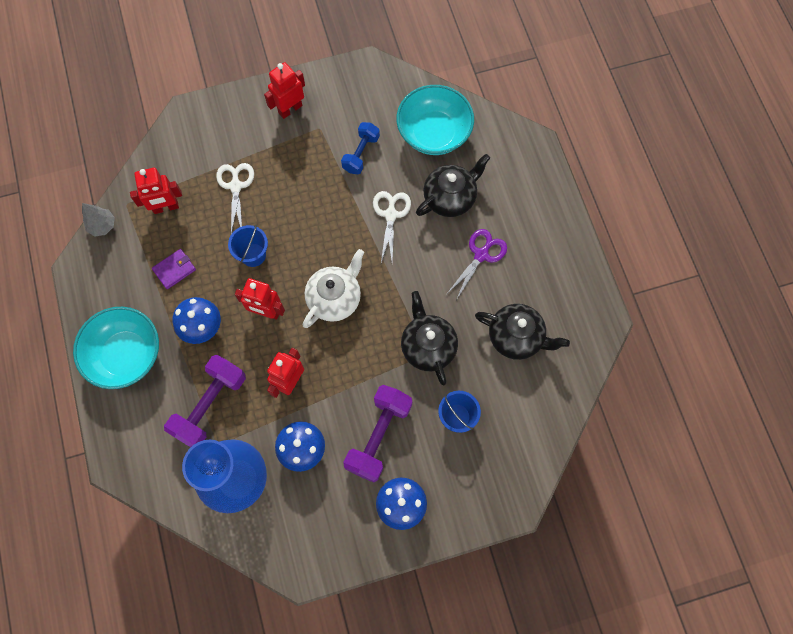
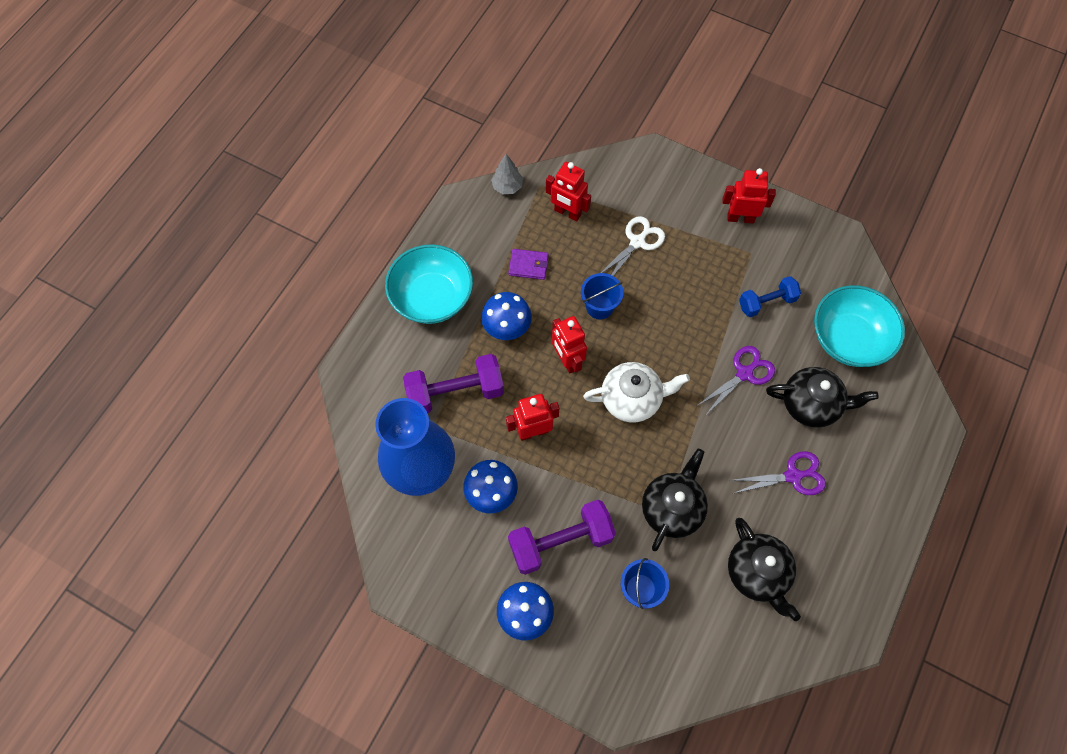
camera: 45 degrees right, 5 degrees down
white scissors [373,191,411,263] -> purple scissors [697,346,775,416]

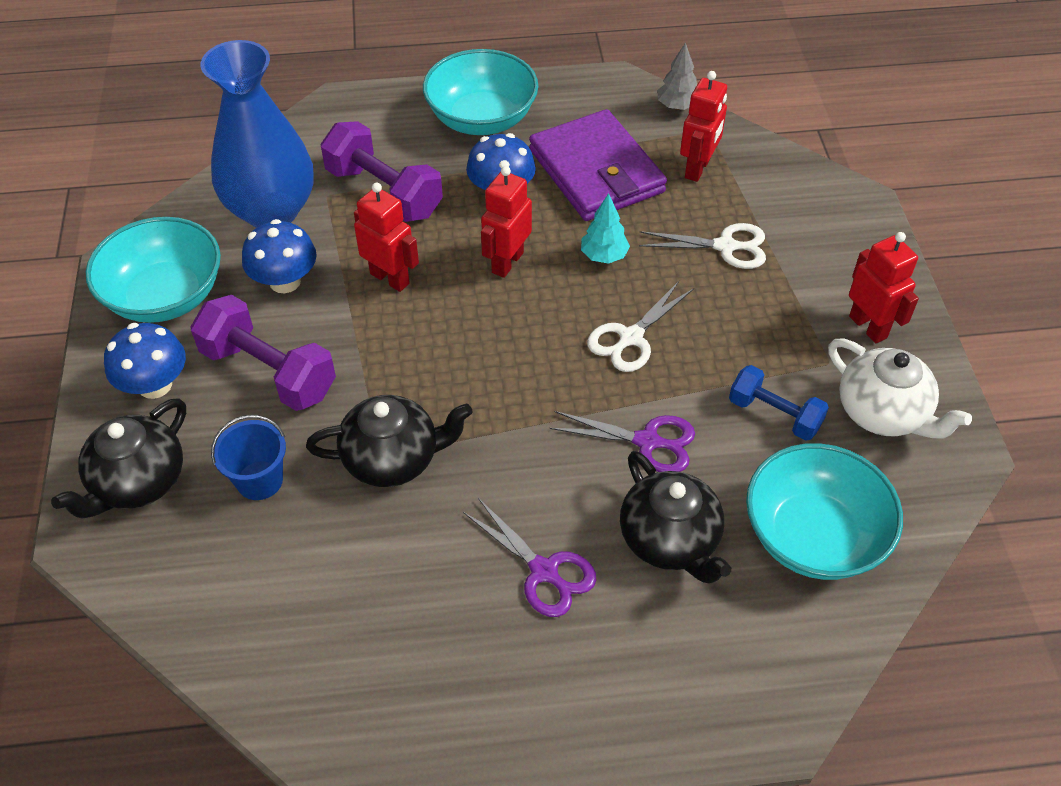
camera: 55 degrees right, 15 degrees down
purple wallet [508,249,549,280] -> purple wallet [529,109,667,221], size x2.33
red robot [546,162,591,222] -> red robot turned 150 degrees counterclockwise [680,71,727,182]
blue bucket [581,273,624,319] -> turquoise tree [581,193,630,264]
white teapot [583,362,690,422] -> white teapot moved to [828,338,972,439]
black teapot [728,518,801,621] -> black teapot moved to [51,398,186,519]
none -> turquoise bowl [86,217,221,323]
none -> white scissors [587,281,694,372]

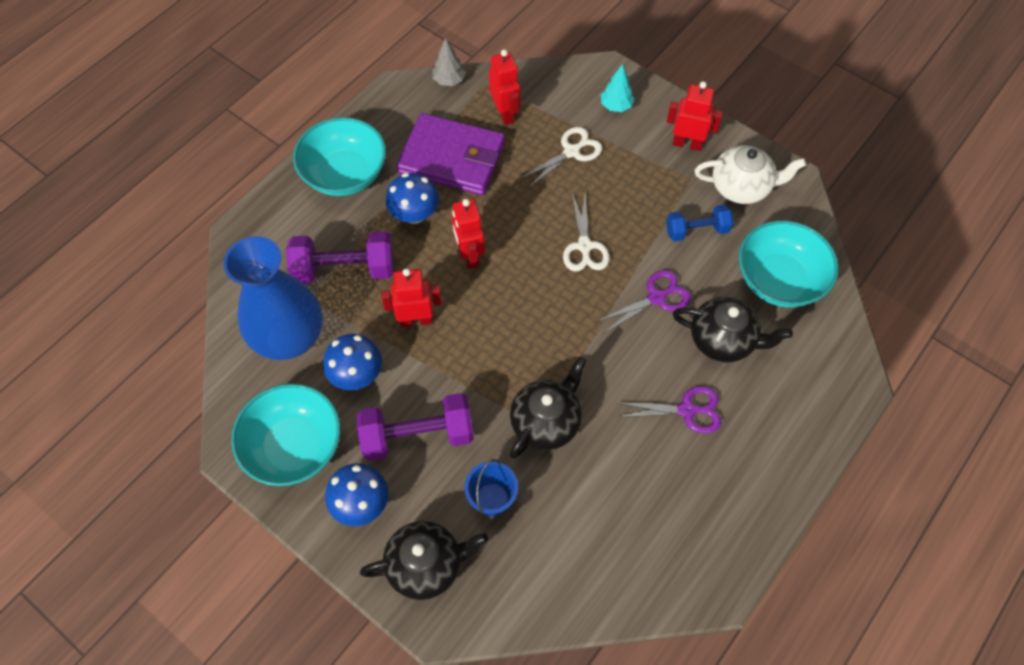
camera: 45 degrees left, 10 degrees up
black teapot [51,398,186,519] -> black teapot turned 90 degrees counterclockwise [360,521,488,600]
turquoise tree [581,193,630,264] -> turquoise tree moved to [601,64,635,112]

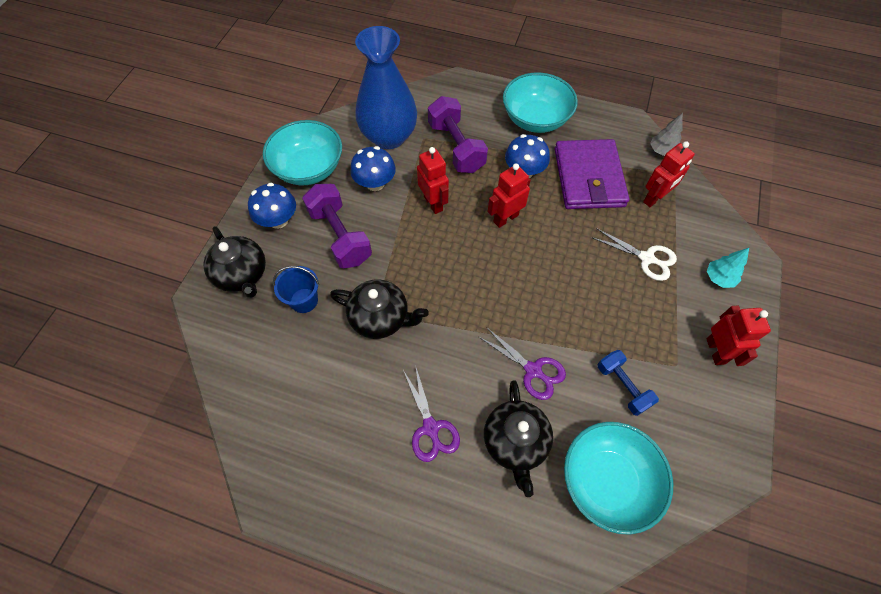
camera: 70 degrees right, 0 degrees up
white scissors [563,193,610,272] -> none
white teapot [695,145,806,204] -> none

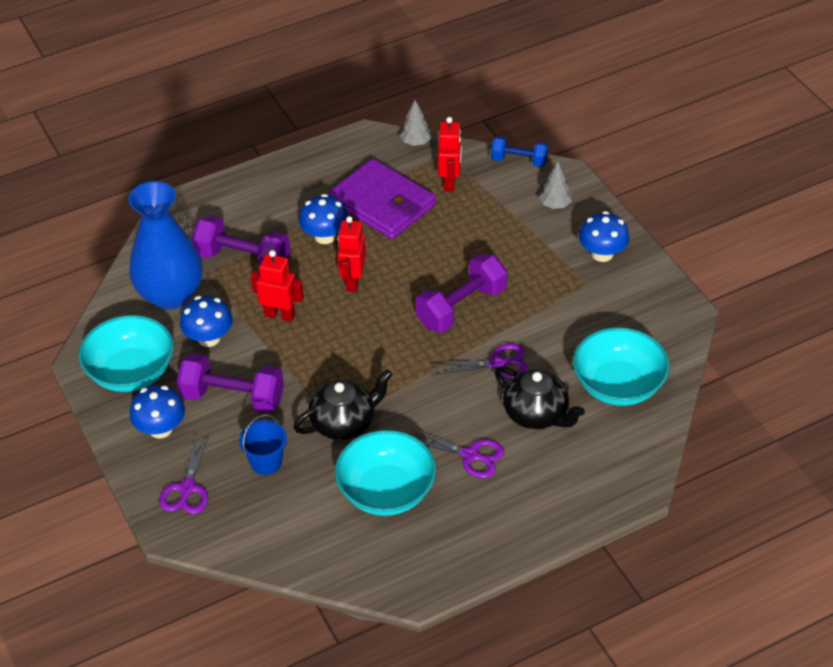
camera: 45 degrees left, 15 degrees down
black teapot [203,226,266,298] -> purple scissors [159,433,210,514]
turquoise bowl [503,72,578,133] -> turquoise bowl moved to [335,430,436,516]
white scissors [591,228,677,281] -> none
blue dumbbell [598,350,659,416] -> blue dumbbell moved to [491,136,548,167]
red robot [706,306,771,366] -> blue mushroom [579,211,629,262]
turquoise tree [707,248,749,288] -> grey tree [539,162,572,209]
none -> purple dumbbell [415,253,507,332]

